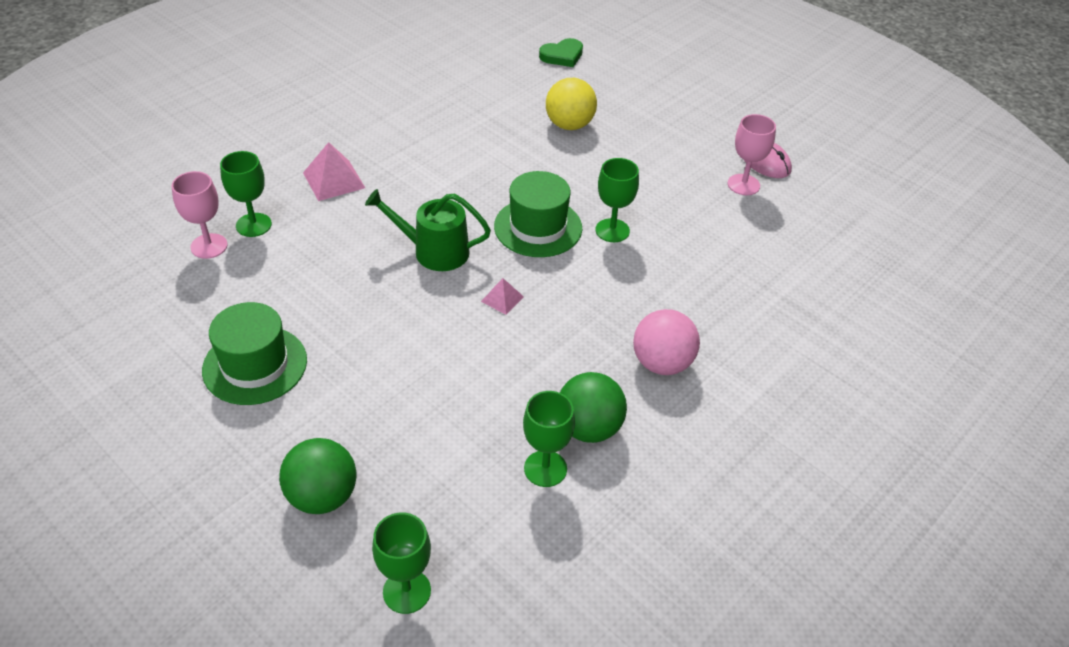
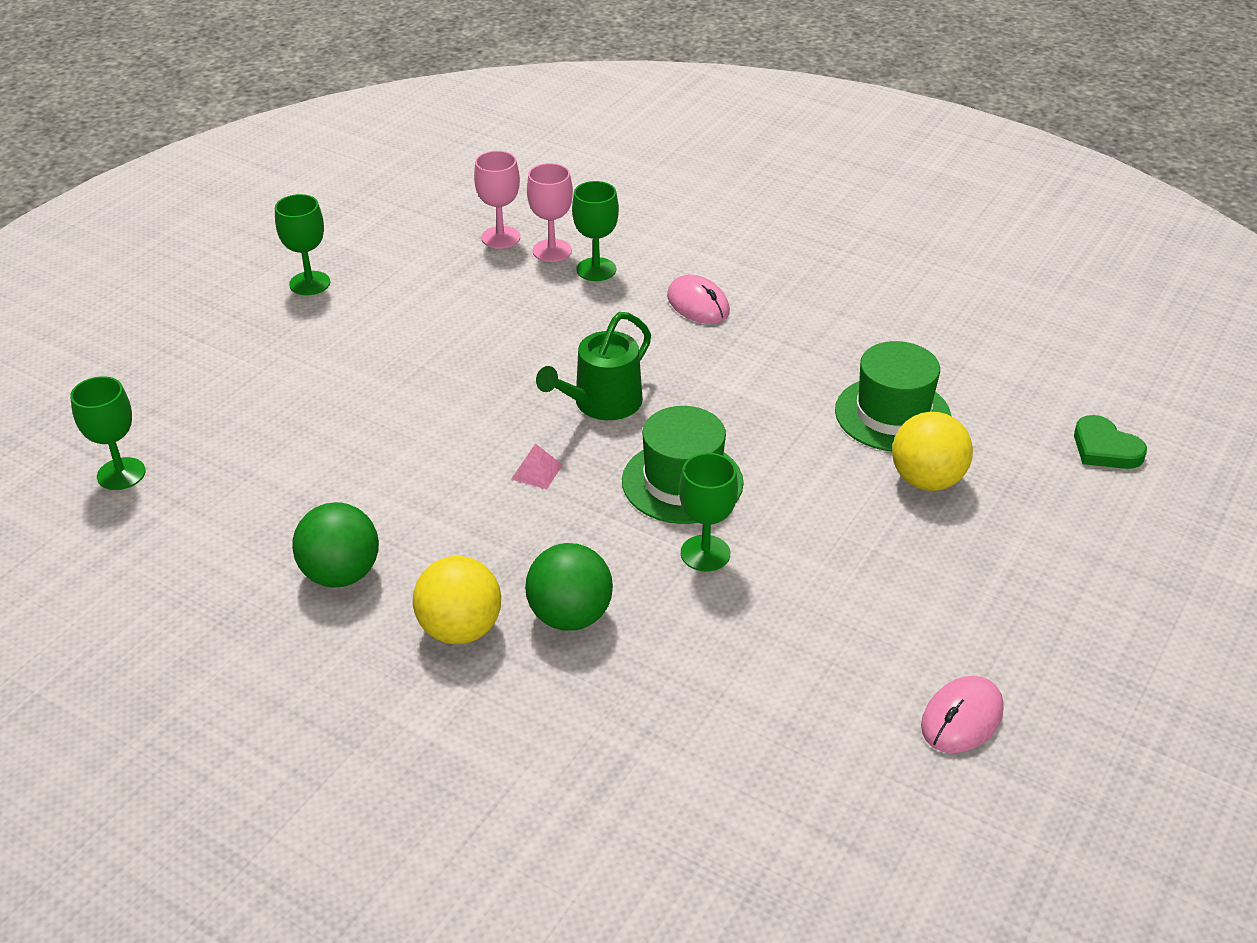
camera: 80 degrees right, 5 degrees down
green hat [202,302,307,405] -> green hat moved to [835,341,951,451]
green ball [279,438,357,514] -> green ball moved to [525,543,613,631]
pink pyramid [303,142,365,201] -> pink mouse [667,274,730,324]
green watering can [365,189,491,271] -> green watering can turned 135 degrees counterclockwise [536,312,651,420]
green goblet [523,391,575,487] -> green goblet moved to [275,194,330,295]
pink ball [633,309,700,375] -> yellow ball [413,556,501,644]
pink goblet [728,114,776,195] -> pink goblet moved to [474,151,520,249]

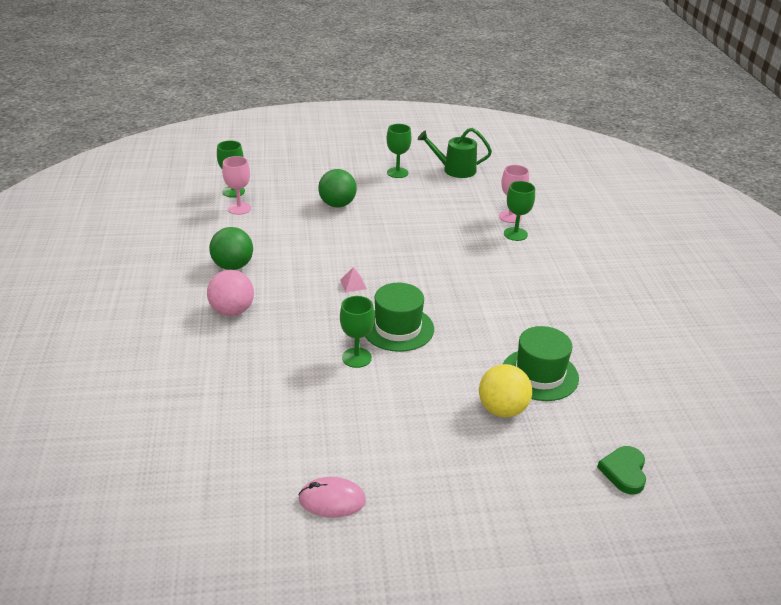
camera: 50 degrees right, 5 degrees down
yellow ball [413,556,501,644] -> pink ball [207,270,254,316]
pink goblet [474,151,520,249] -> pink goblet moved to [222,156,251,215]
green ball [525,543,613,631] -> green ball moved to [318,169,357,207]
green watering can [536,312,651,420] -> green watering can moved to [418,128,492,178]
pink mouse [667,274,730,324] -> none

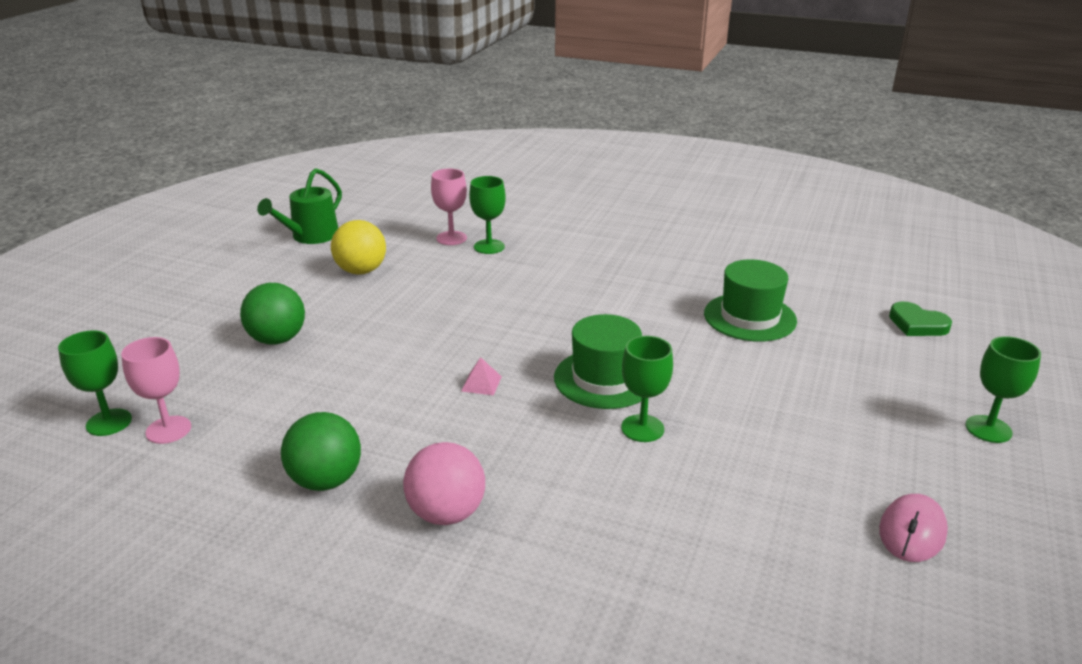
camera: 60 degrees left, 5 degrees down
green goblet [387,124,412,178] -> green goblet moved to [966,336,1041,443]
yellow ball [479,364,532,418] -> yellow ball moved to [331,220,386,275]

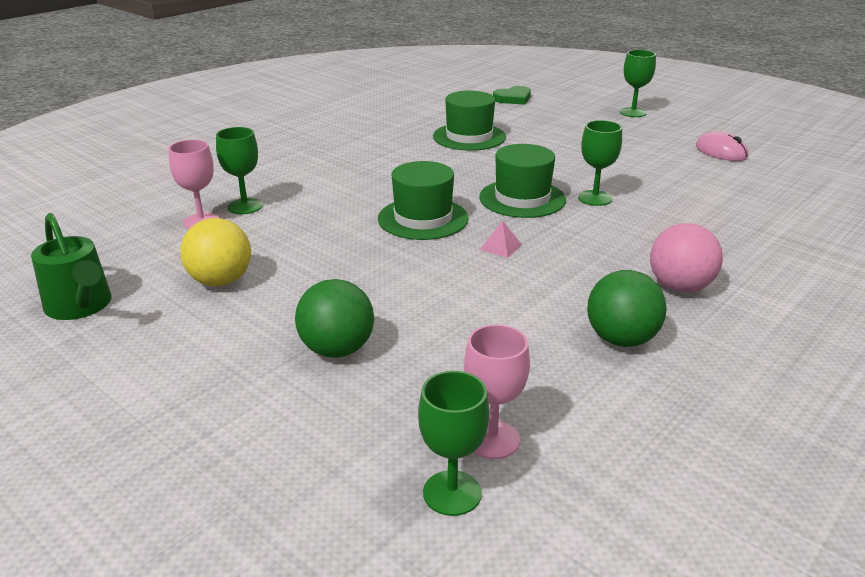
camera: 70 degrees left, 0 degrees up
none -> green hat [378,161,469,240]

